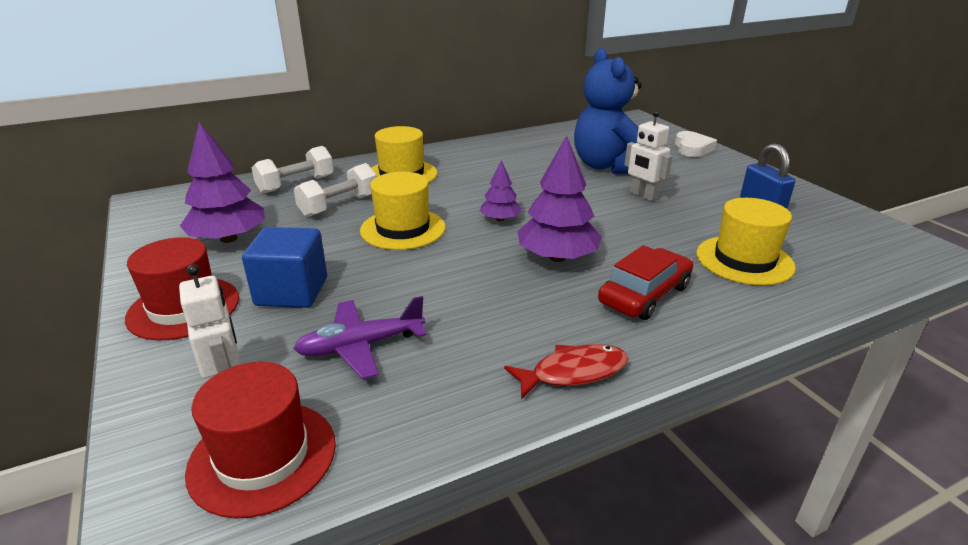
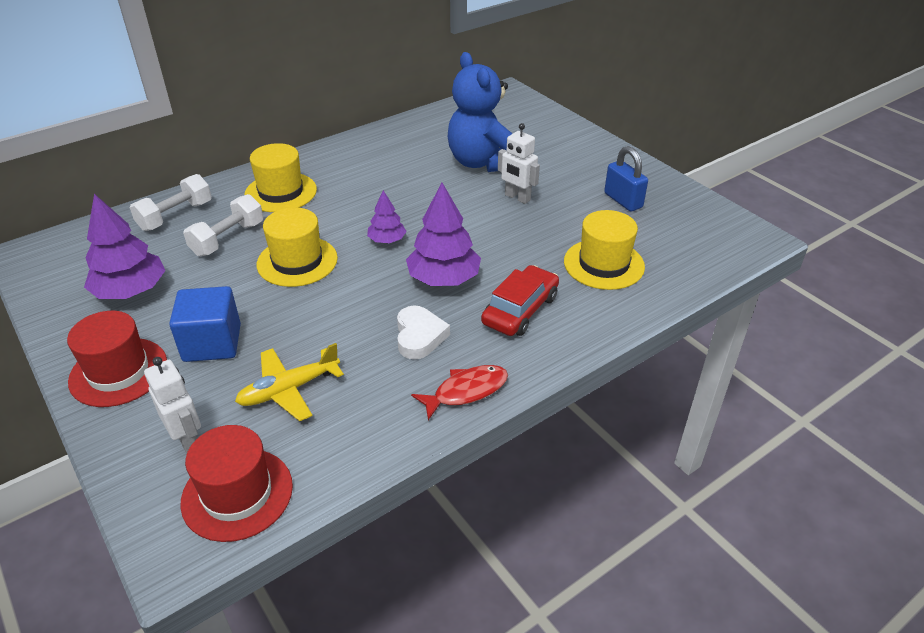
camera: 10 degrees left, 10 degrees up
purple plane [293,296,426,379] -> yellow plane [235,343,344,421]
white heart [675,131,717,157] -> white heart moved to [397,305,450,359]

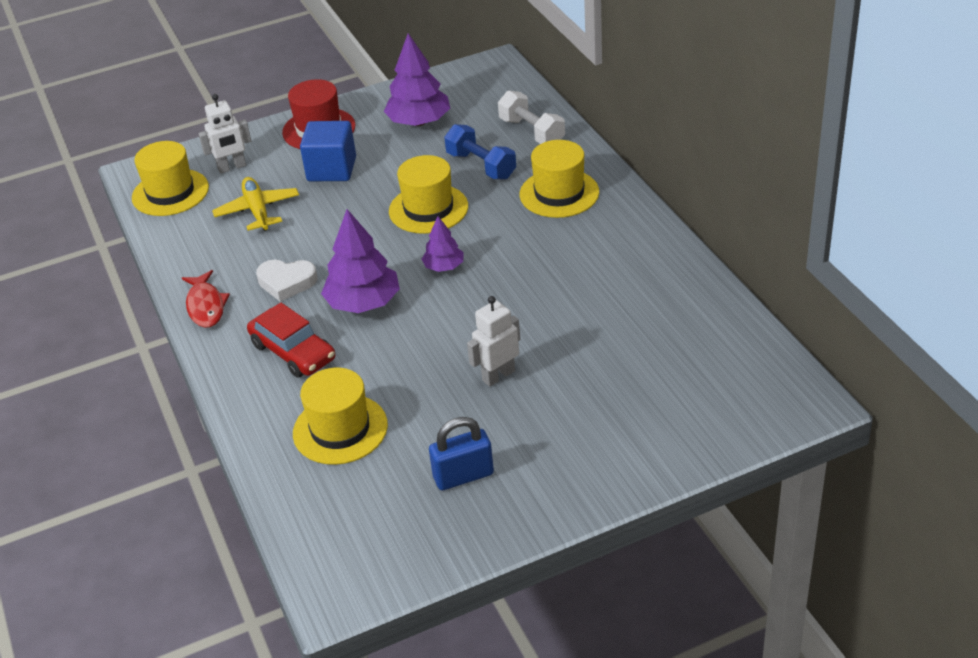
camera: 105 degrees right, 0 degrees up
red hat [180,425,293,542] -> yellow hat [132,141,209,216]
white dumbbell [183,194,263,256] -> blue dumbbell [444,124,516,180]
blue teddy bear [448,52,512,172] -> none

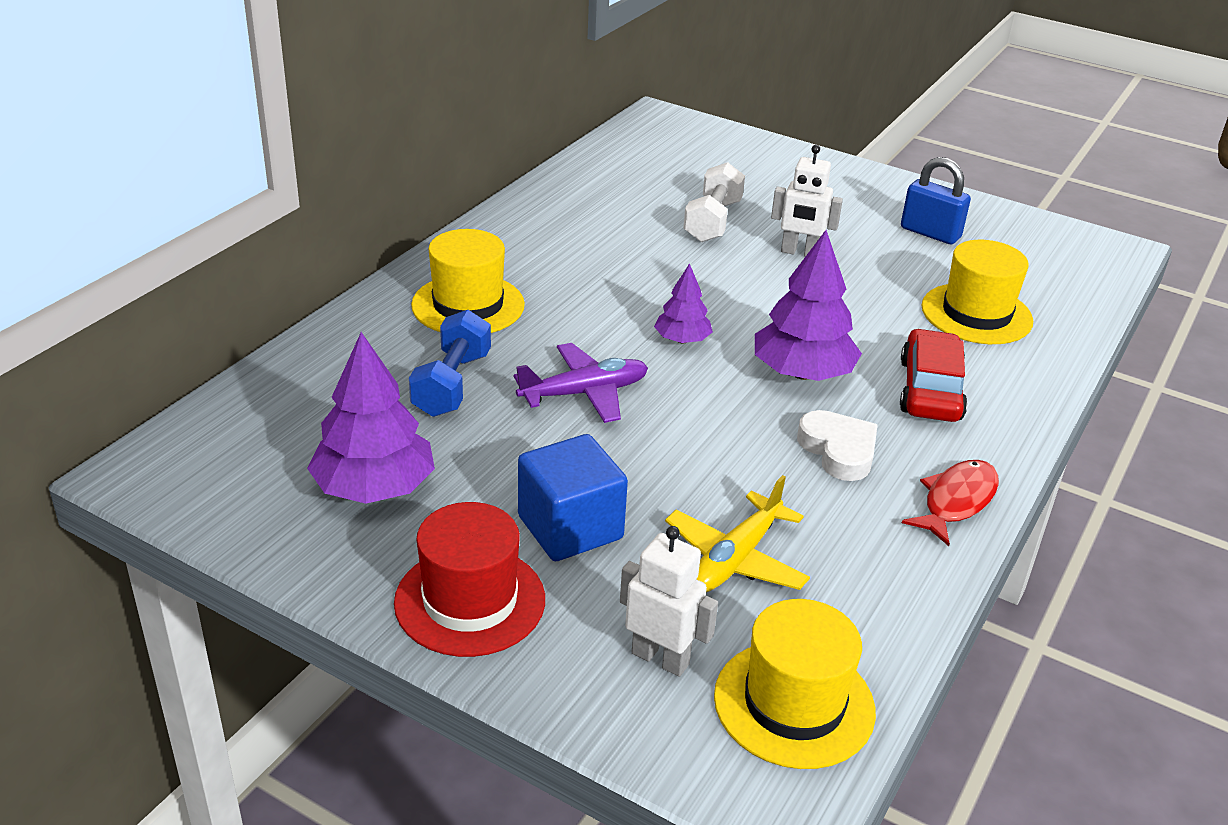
camera: 130 degrees left, 5 degrees down
yellow hat [389,155,468,234] -> purple plane [514,343,648,423]
white dumbbell [498,90,565,144] -> white dumbbell moved to [683,162,745,242]

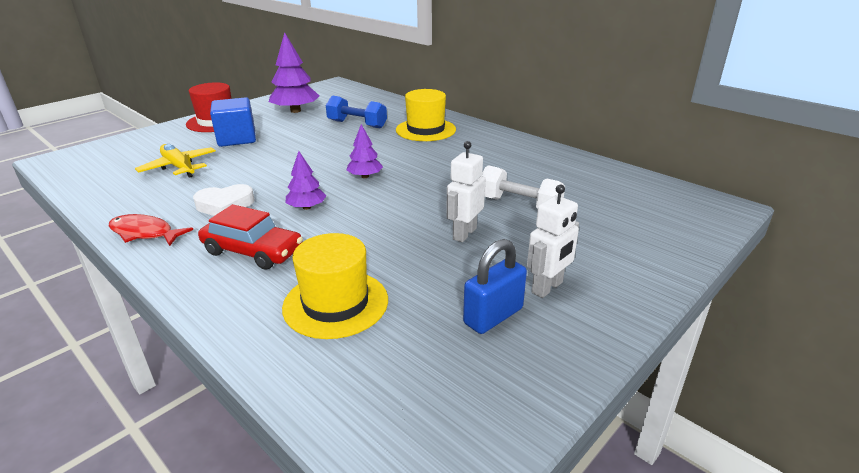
camera: 105 degrees right, 5 degrees down
purple plane [514,343,648,423] -> none
white robot [620,526,718,677] -> white robot moved to [527,185,579,298]
yellow hat [714,599,876,769] -> none
purple tree [755,230,862,381] -> purple tree [286,151,327,210], size x0.56
red fish [902,460,999,546] -> red fish turned 150 degrees clockwise [109,214,193,246]

